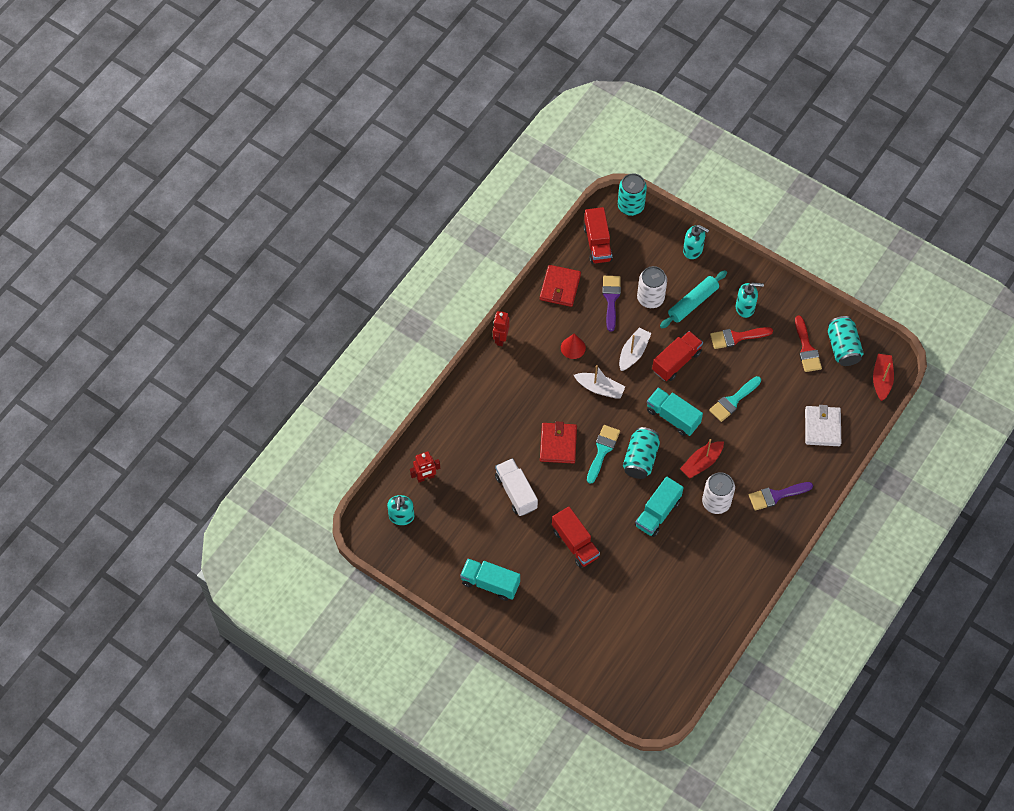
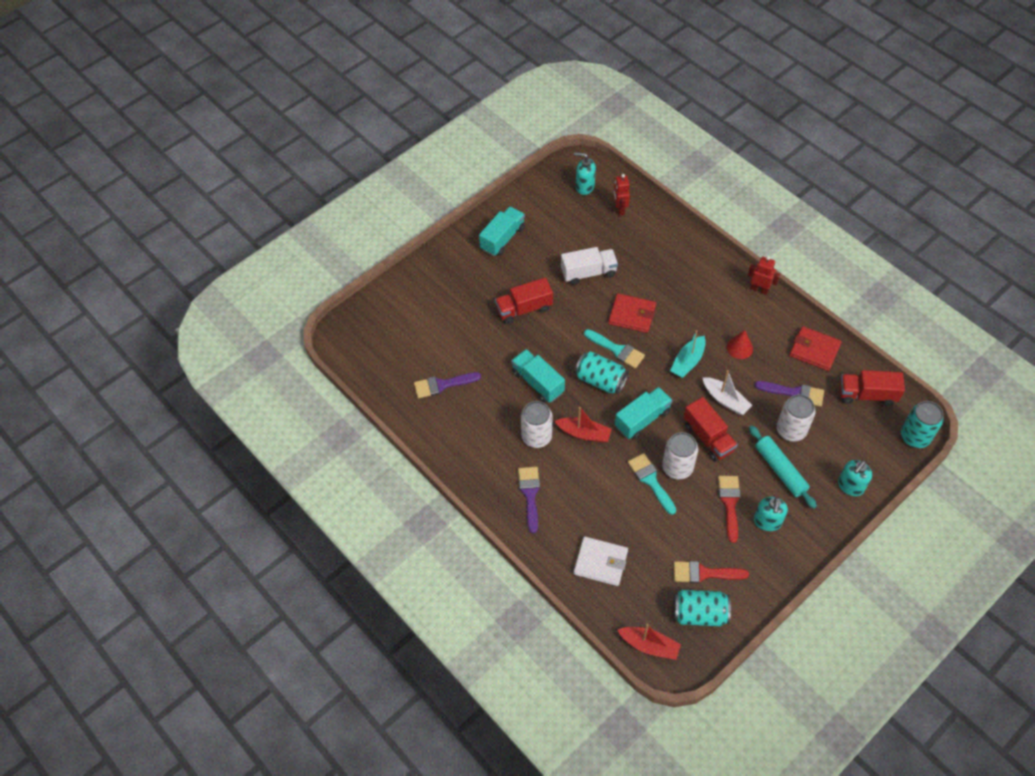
camera: 105 degrees right, 5 degrees down
white boat [574,365,625,399] -> turquoise boat [670,330,706,378]
red boat [680,439,724,478] -> red boat turned 135 degrees clockwise [554,407,612,443]
none -> purple brush [414,372,481,398]
none -> white can [662,432,698,480]

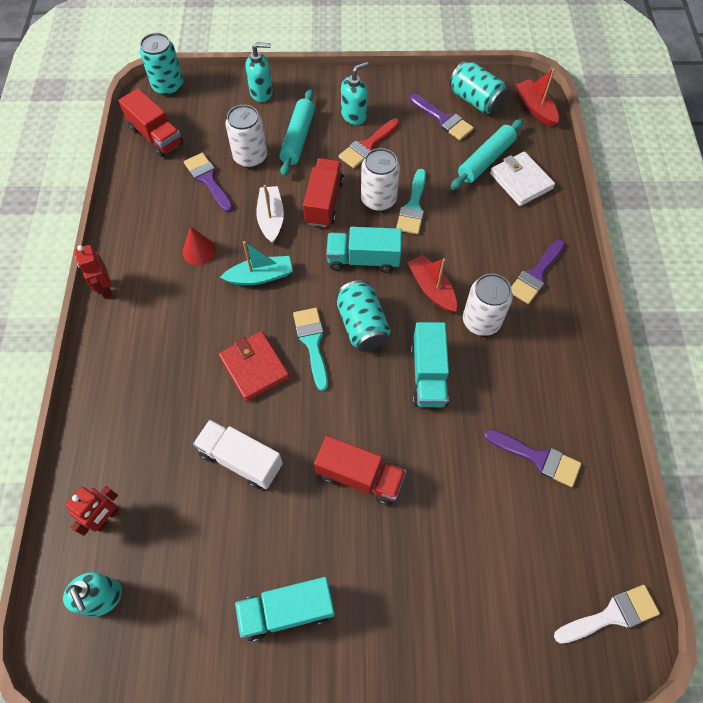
camera: 140 degrees left, 5 degrees up
red brush [674,561,749,583] -> purple brush [410,94,474,140]
red wallet [789,326,842,371] -> none
none -> turquoise rolling pin [450,119,523,190]
none -> white brush [554,585,660,644]

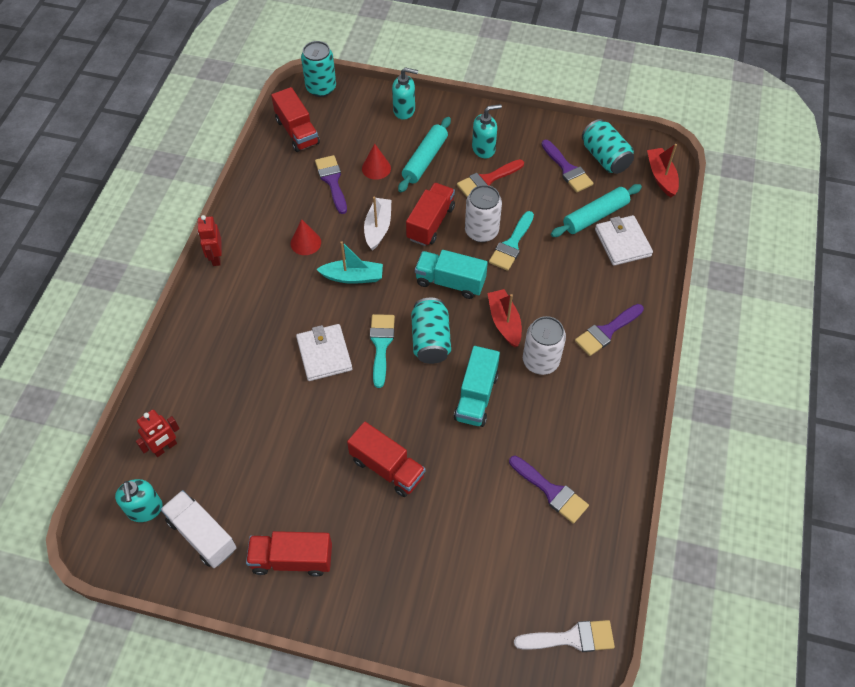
camera: 15 degrees right, 5 degrees down
white truck [193,420,283,489] -> white truck moved to [160,490,237,568]
red wallet [219,331,290,402] -> white wallet [296,324,352,381]
white can [225,105,267,168] -> red cone [362,144,391,180]
turquoise truck [235,577,335,641] -> red truck [246,531,332,577]

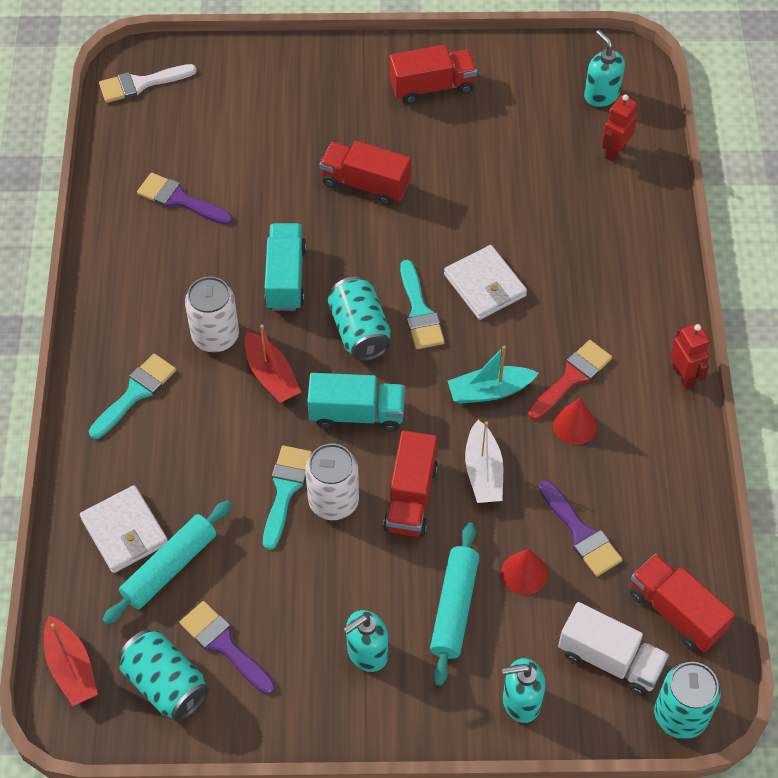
camera: 165 degrees right, 0 degrees up
white truck [160,490,237,568] -> white truck moved to [558,602,669,696]
red brush [457,159,524,197] -> red brush moved to [528,340,612,420]
purple brush [575,304,644,356] -> turquoise brush [89,353,176,439]

